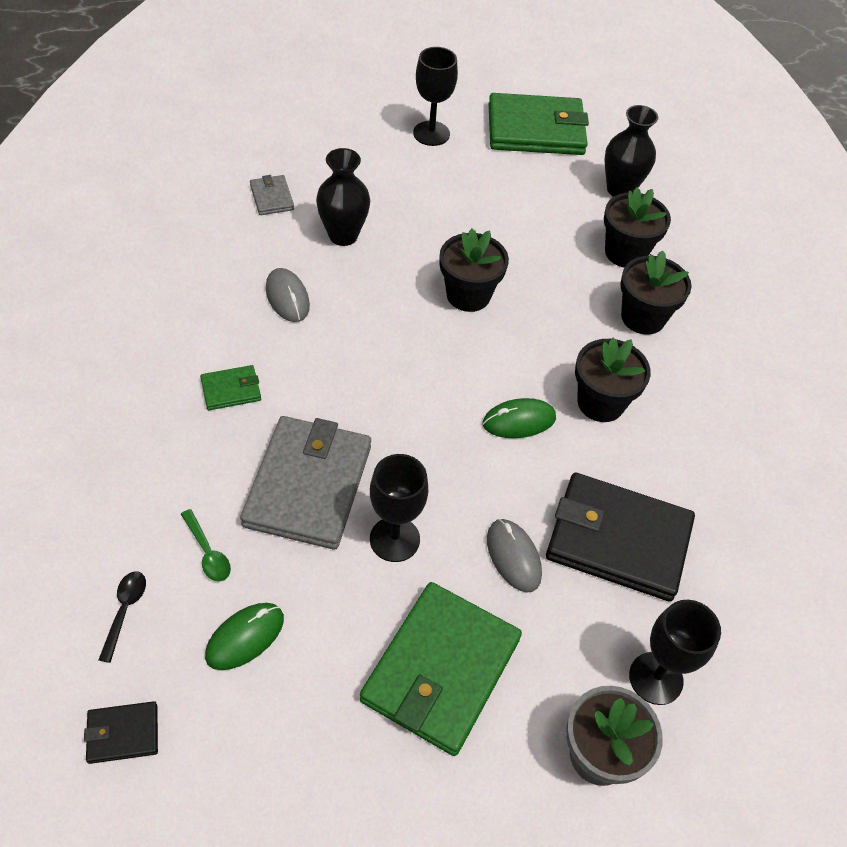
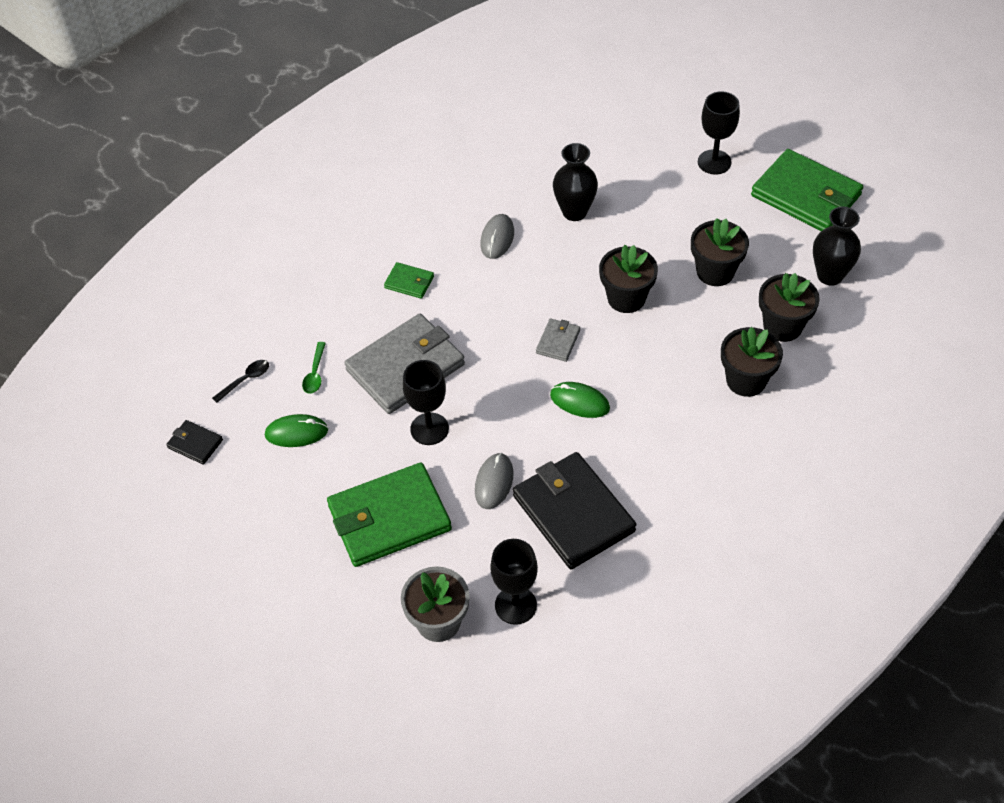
camera: 45 degrees right, 0 degrees up
grey wallet [250,175,294,215] -> grey wallet moved to [536,318,580,362]
black flower pot [575,337,651,422] -> black flower pot moved to [691,218,749,286]

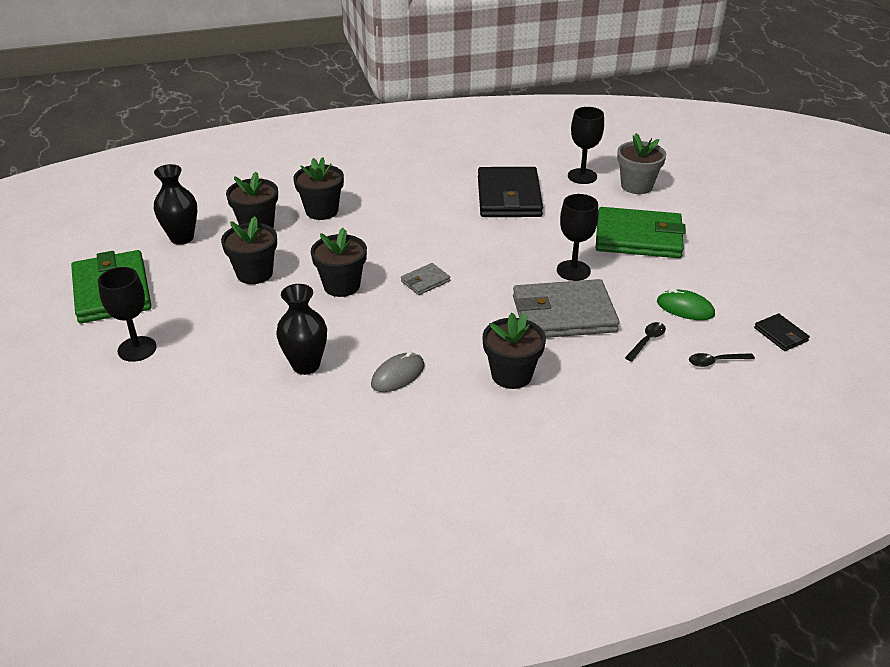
camera: 150 degrees left, 15 degrees down
green spoon [302,342,326,394] -> black spoon [625,322,666,362]
green wallet [384,262,434,299] -> black flower pot [483,313,546,389]
grey mouse [475,453,513,509] -> none
green mouse [550,382,610,418] -> none

